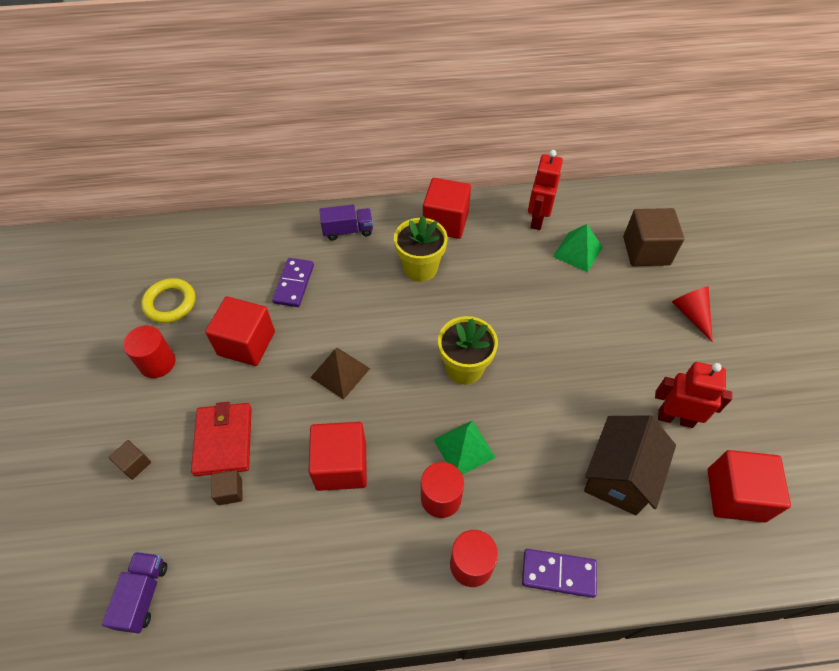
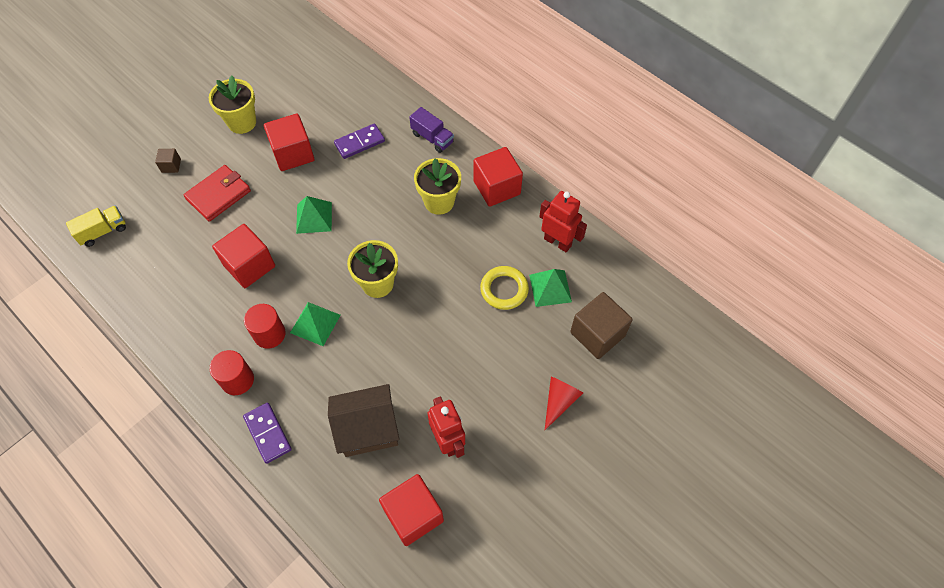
camera: 50 degrees right, 5 degrees up
purple truck [102,552,167,634] -> yellow truck [66,206,126,247]
red cylinder [123,326,176,378] -> yellow flower pot [209,75,256,134]
yellow ring [141,278,196,323] -> yellow ring moved to [480,266,529,310]
brown cube [211,470,243,505] -> none
brown pyramid [310,348,370,400] -> green pyramid [296,196,332,234]
red robot [528,150,563,230] -> red robot turned 60 degrees clockwise [539,191,587,252]

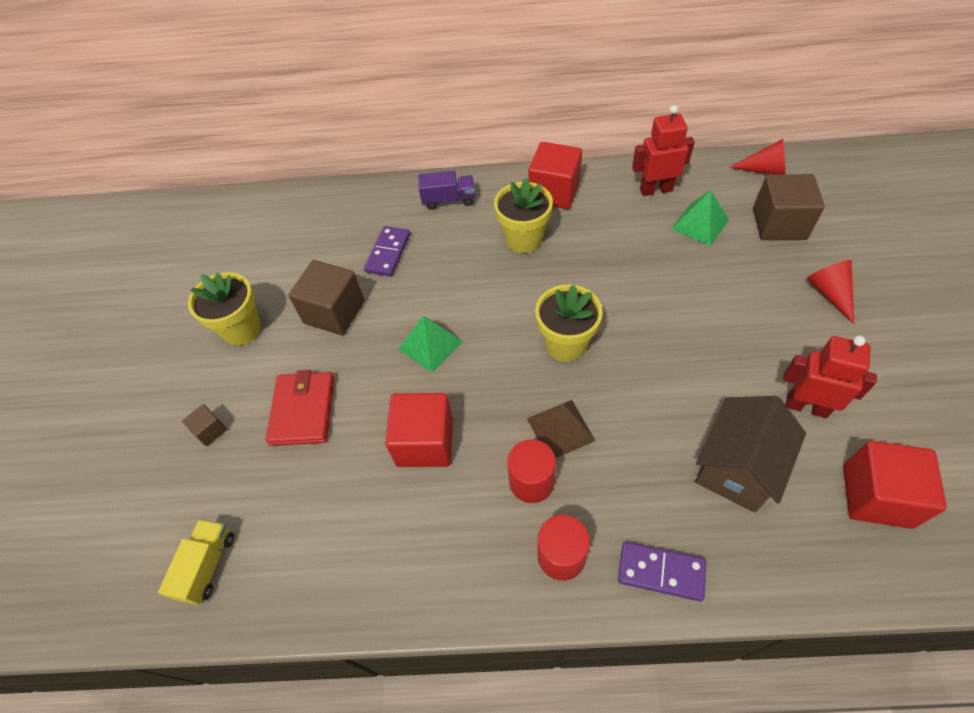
camera: 40 degrees left, 5 degrees down
red cube [264,114,314,171] -> brown cube [289,260,365,335]
green pyramid [290,302,341,346] -> brown pyramid [527,400,595,458]
yellow ring [480,266,529,310] -> none
none -> red cone [729,139,785,175]

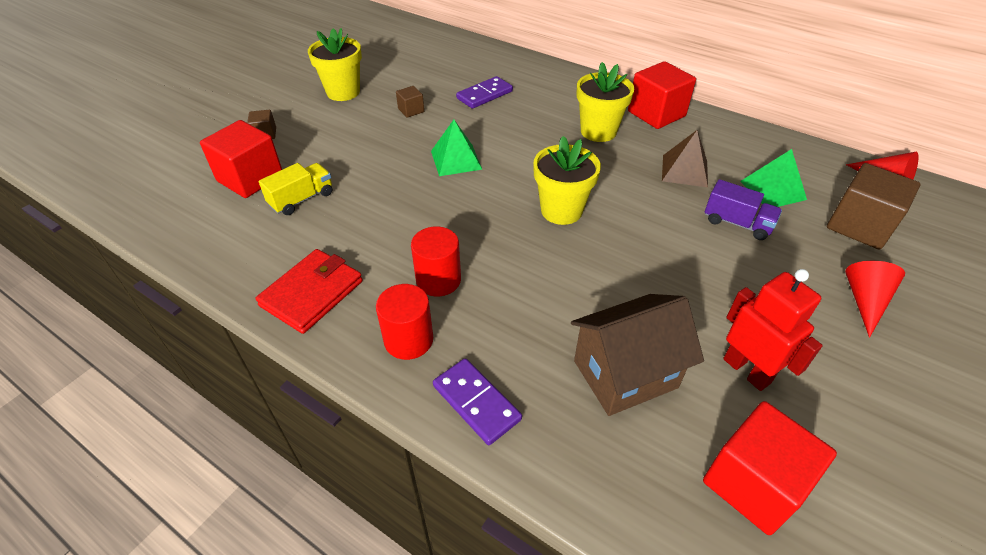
camera: 30 degrees right, 10 degrees down
yellow truck [158,519,234,605] -> yellow truck moved to [258,163,332,215]
red wallet [266,370,334,446] -> red wallet moved to [255,249,362,334]
brown cube [289,260,365,335] -> brown cube [396,86,424,118], size x0.48
red cube [385,393,453,467] -> red cube moved to [200,120,282,198]
purple truck [418,170,475,210] -> purple truck moved to [705,179,782,240]
brown pyramid [527,400,595,458] -> brown pyramid moved to [662,130,708,187]
red robot [632,105,695,196] -> none

